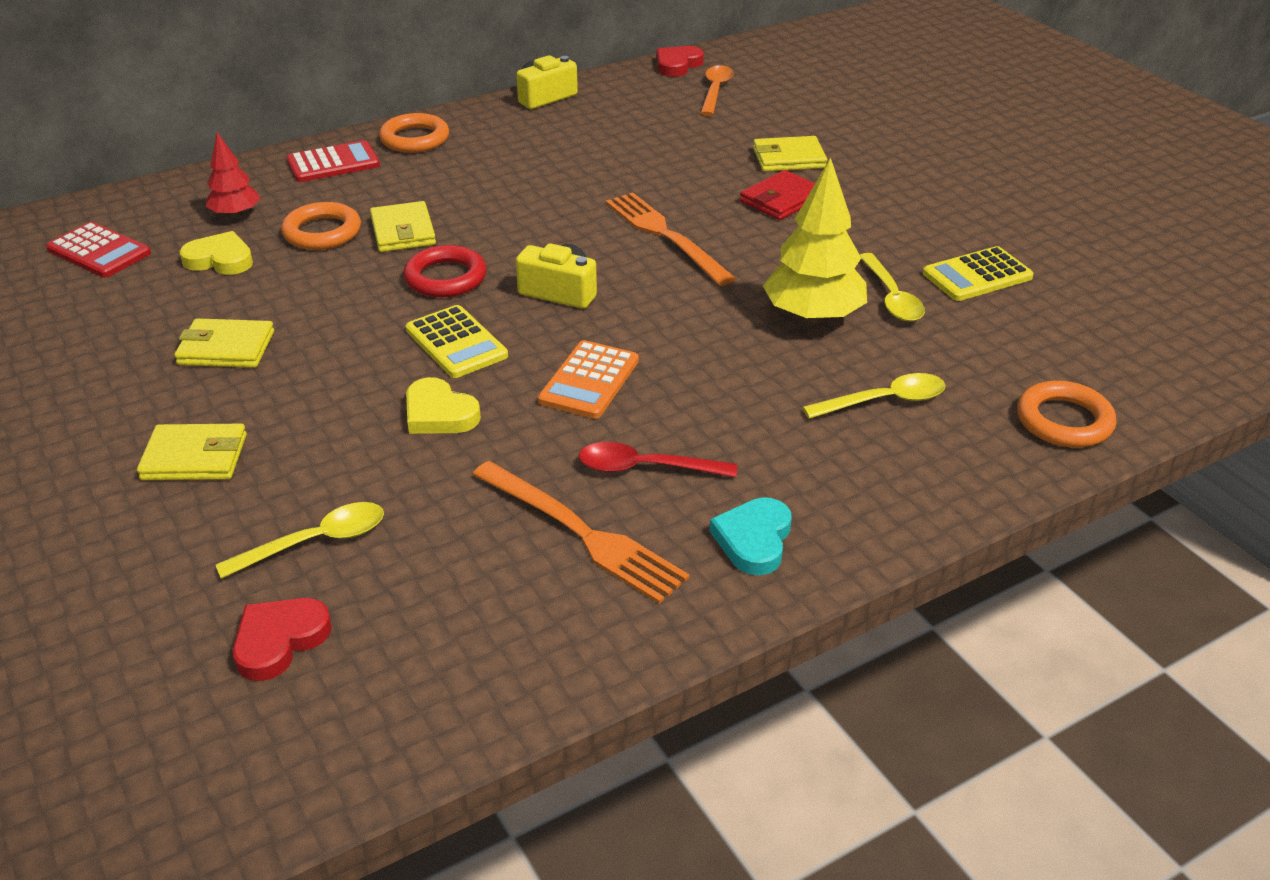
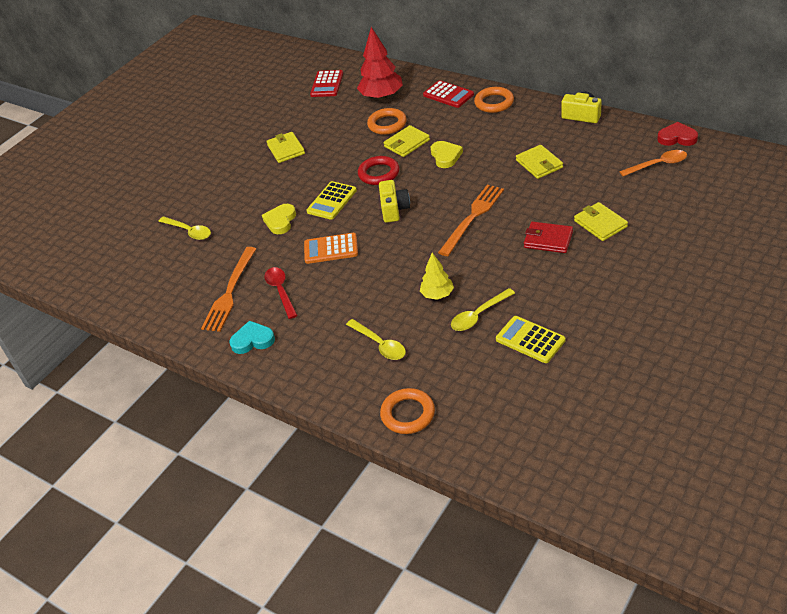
camera: 70 degrees right, 5 degrees up
yellow wallet [137,424,247,480] -> yellow wallet moved to [516,145,563,179]
yellow heart [180,231,253,275] -> yellow heart moved to [431,141,463,168]
red tree [205,132,260,218] -> red tree [357,27,403,100], size x1.73
red heart [233,598,332,681] -> none
yellow tree [763,157,867,323] -> yellow tree [420,253,454,300], size x0.58

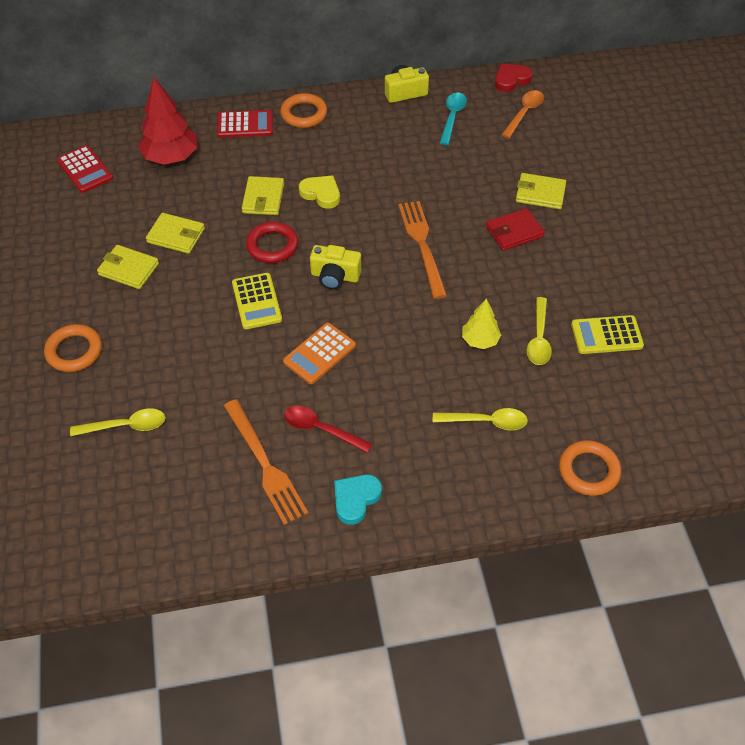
camera: 50 degrees left, 10 degrees up
yellow heart [262,204,296,234] -> none
orange ring [367,108,407,135] -> orange ring moved to [44,324,102,372]
yellow camera [379,180,410,223] -> yellow camera turned 150 degrees clockwise [310,245,361,290]
yellow wallet [516,145,563,179] -> yellow wallet moved to [146,213,205,254]
none -> turquoise spoon [440,93,467,145]

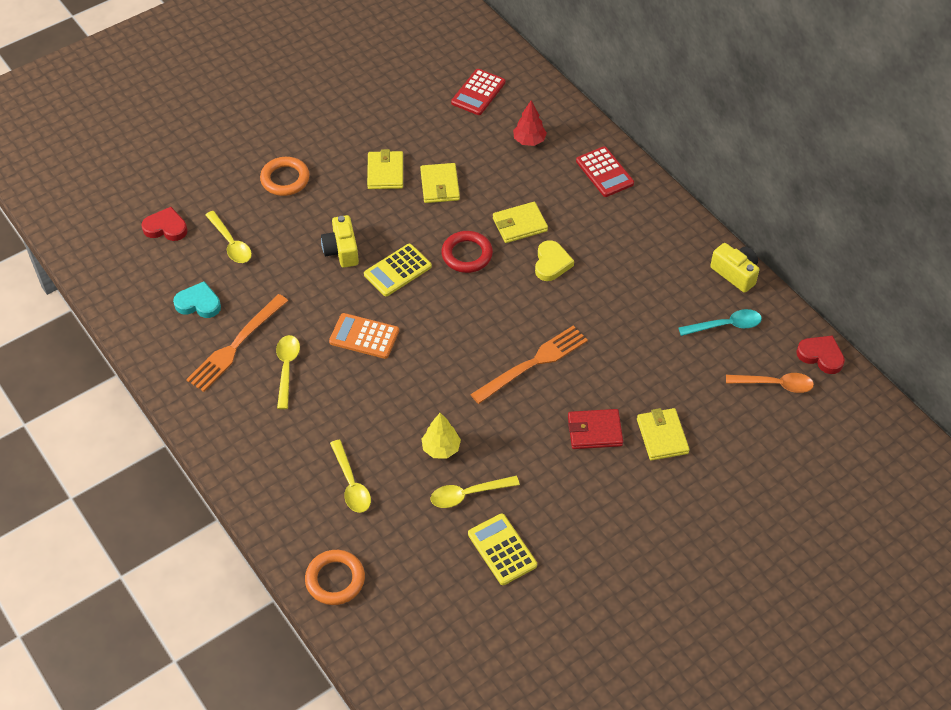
camera: 65 degrees right, 0 degrees up
red tree [138,77,197,165] -> red tree [513,100,547,146], size x0.58
orange ring [280,93,327,128] -> none
red spoon [284,406,372,453] -> yellow spoon [276,335,300,409]
yellow camera [310,245,361,290] -> yellow camera moved to [321,215,359,268]
turquoise heart [334,474,382,525] -> turquoise heart moved to [173,281,221,318]
red wallet [486,208,545,251] -> red wallet turned 45 degrees counterclockwise [568,409,623,449]
none -> red heart [141,207,188,241]

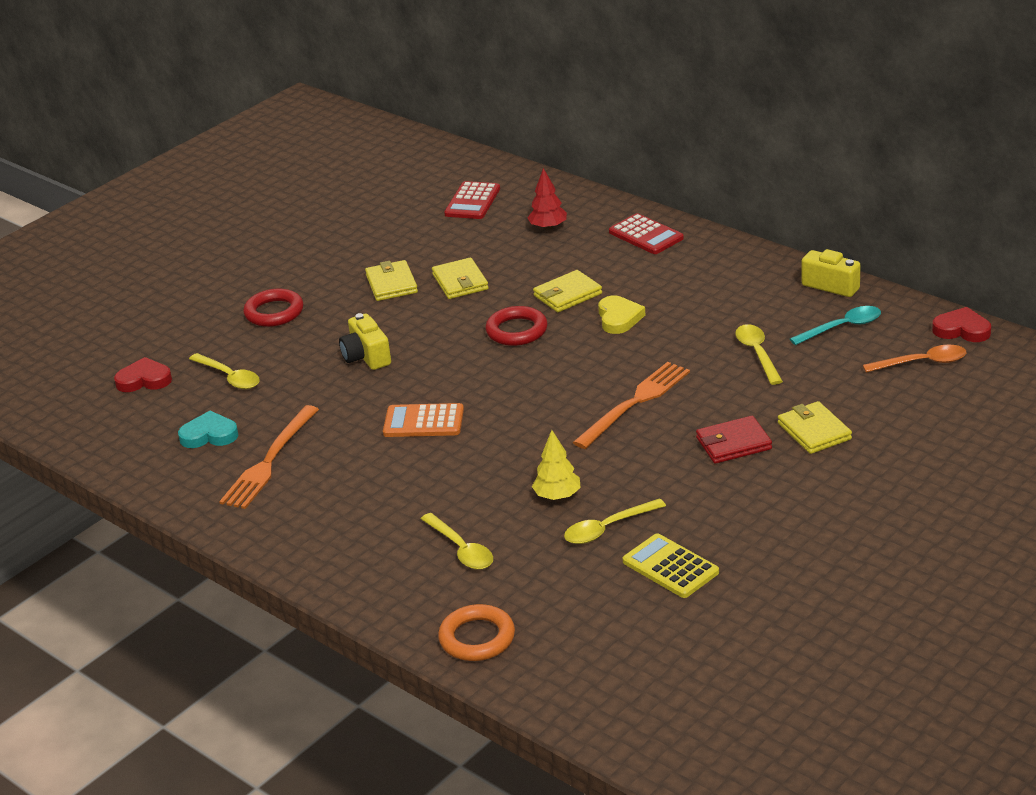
camera: 10 degrees left, 20 degrees down
orange ring [260,157,310,196] -> red ring [243,288,303,327]
yellow spoon [276,335,300,409] -> yellow spoon moved to [735,324,783,385]
yellow calculator [364,244,432,296] -> none

